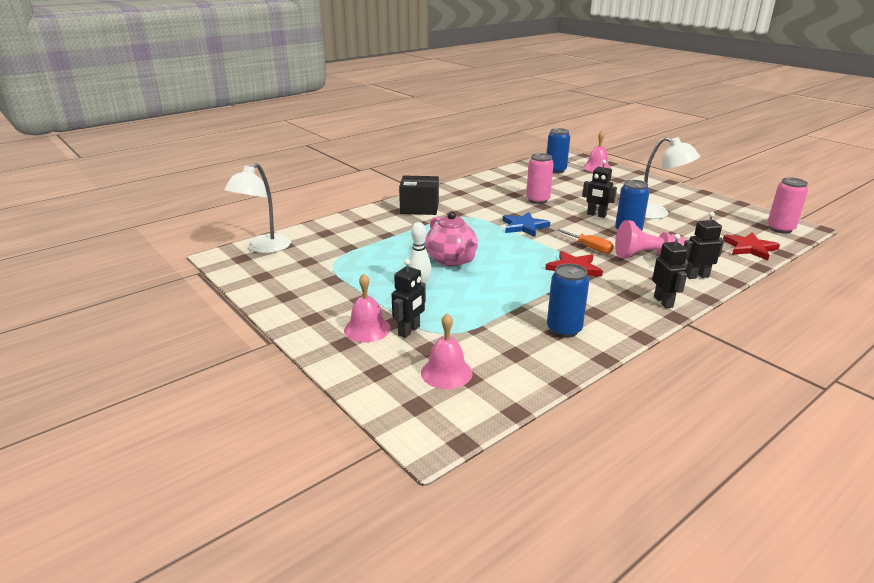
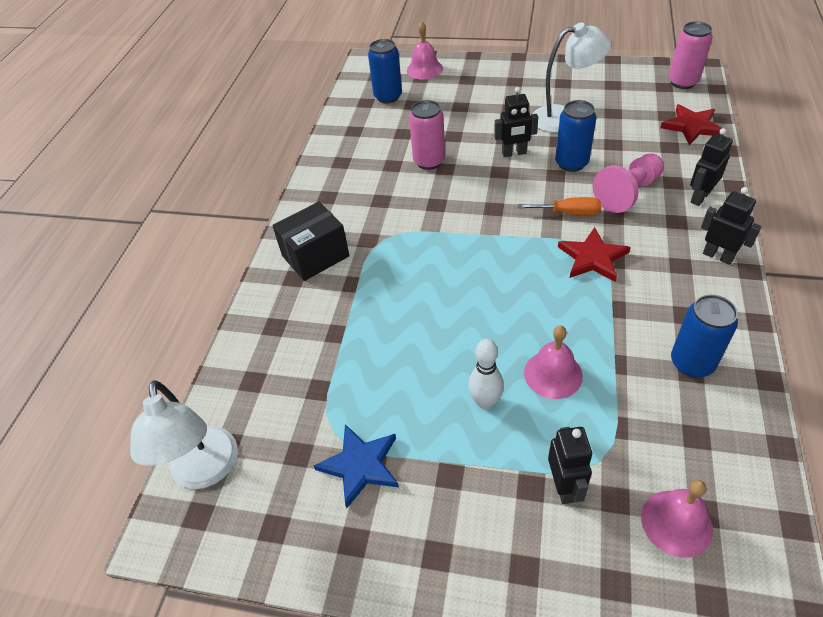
camera: 35 degrees left, 20 degrees up
pink bell [344,274,391,342] -> pink bell moved to [524,325,583,399]
pink teapot [425,211,478,267] -> none
blue star [503,212,550,237] -> blue star moved to [313,424,399,508]

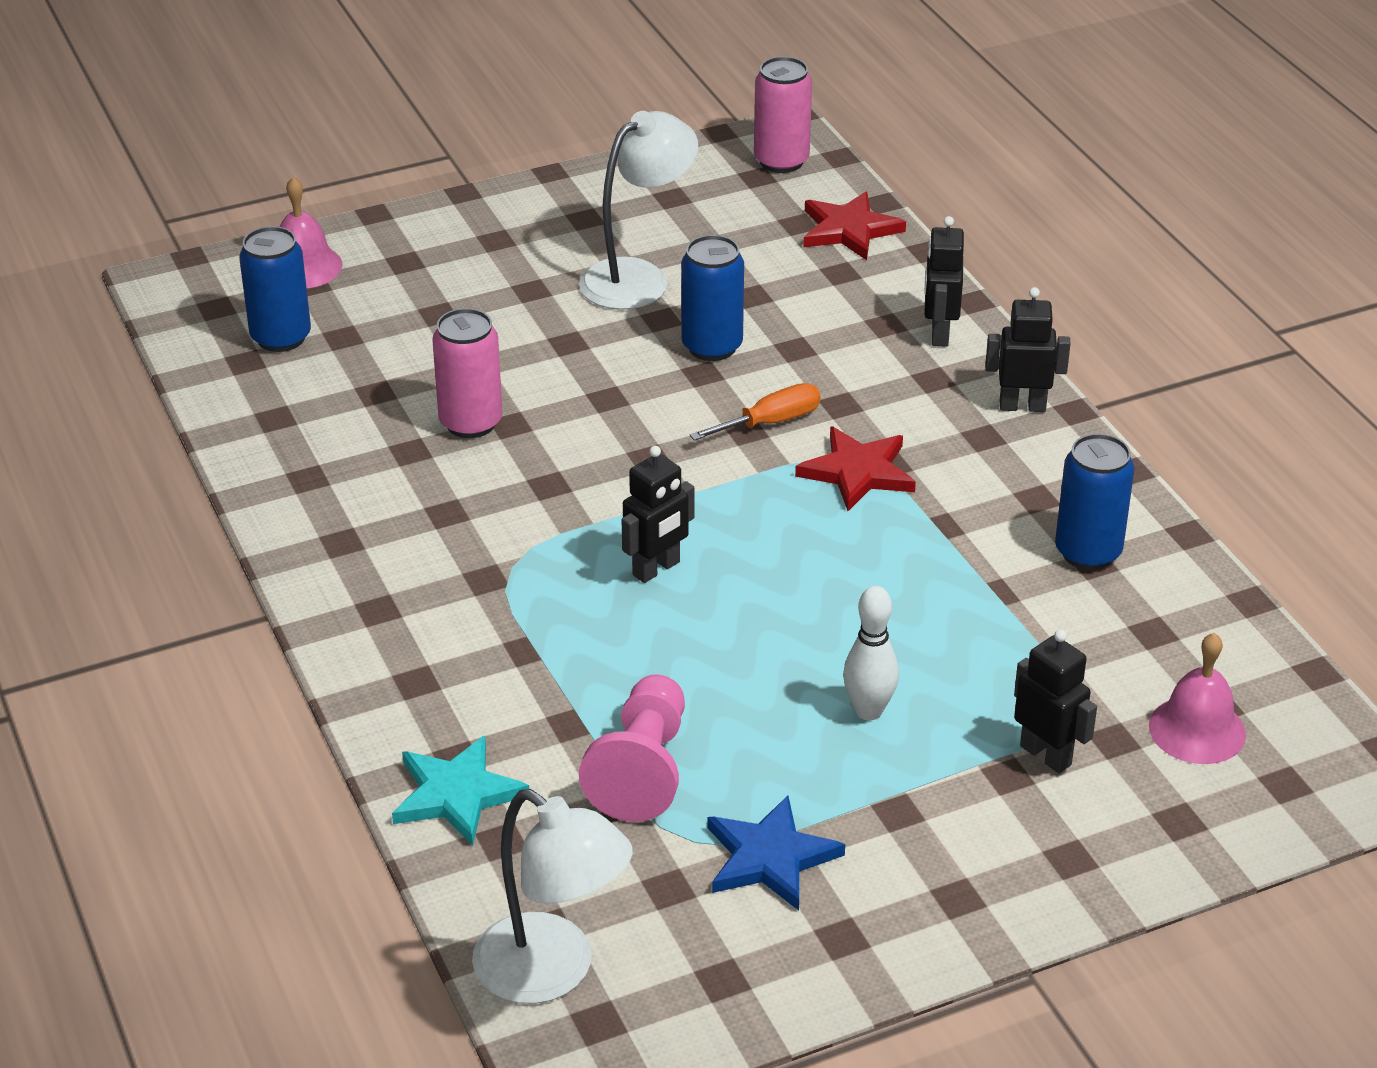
camera: 40 degrees left, 10 degrees down
black box [272,202,350,281] -> none
black robot [494,87,538,157] -> black robot moved to [621,446,694,583]
pink bell [524,325,583,399] -> none
pink pawn [592,154,664,213] -> pink pawn moved to [579,674,685,822]
none -> turquoise star [392,736,529,846]

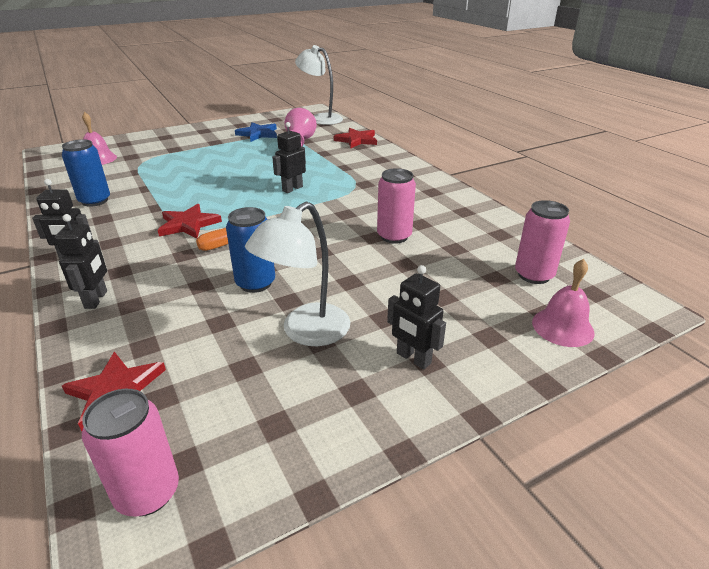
camera: 175 degrees right, 5 degrees down
blue can [239,226,311,352] -> pink can [515,200,570,284]
turquoise star [392,736,529,846] -> red star [334,128,377,148]
white bowling pin [843,586,899,720] -> none
black robot [1014,629,1097,773] -> black robot moved to [387,265,446,370]

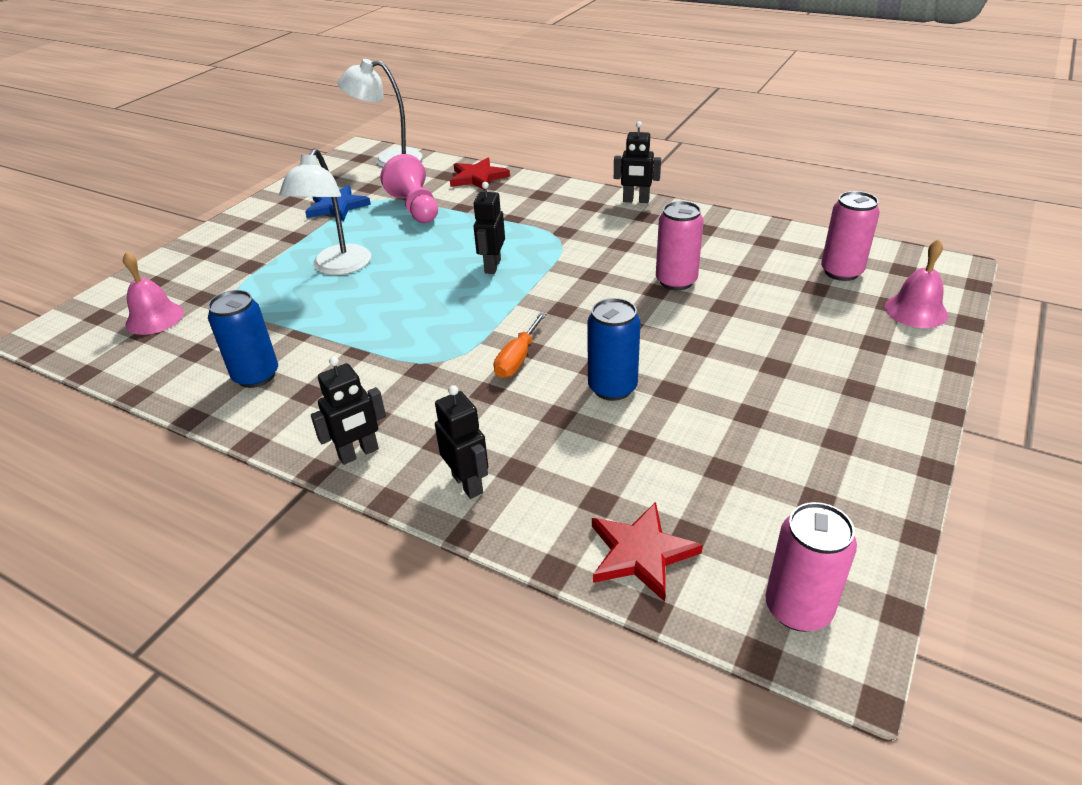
camera: 30 degrees left, 5 degrees up
red star [158,204,222,239] -> none
white lamp [245,202,350,346] -> white lamp moved to [279,148,371,275]
black robot [387,265,446,370] -> black robot moved to [614,121,661,203]

